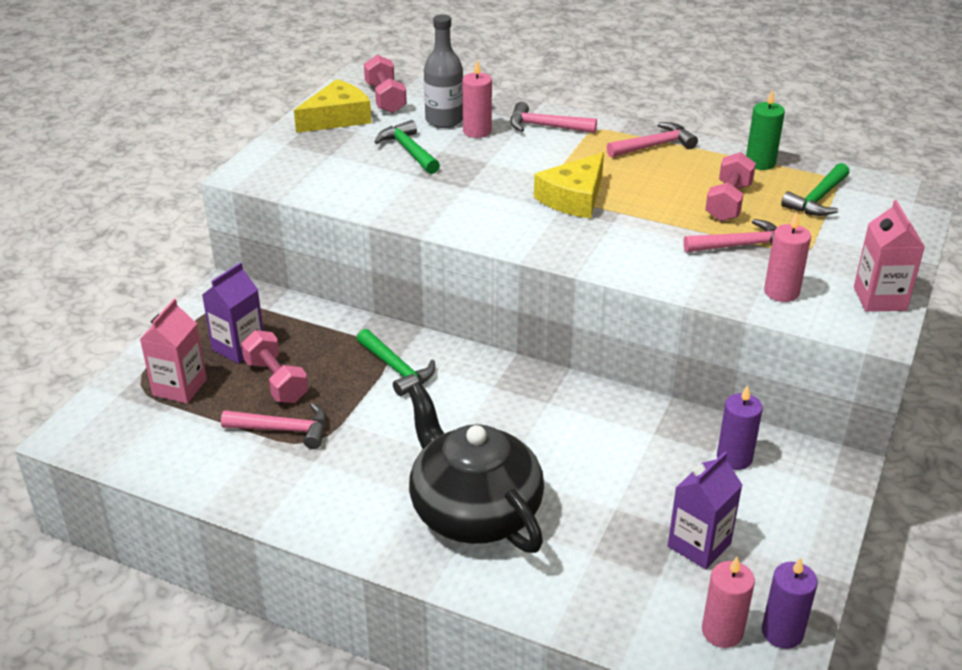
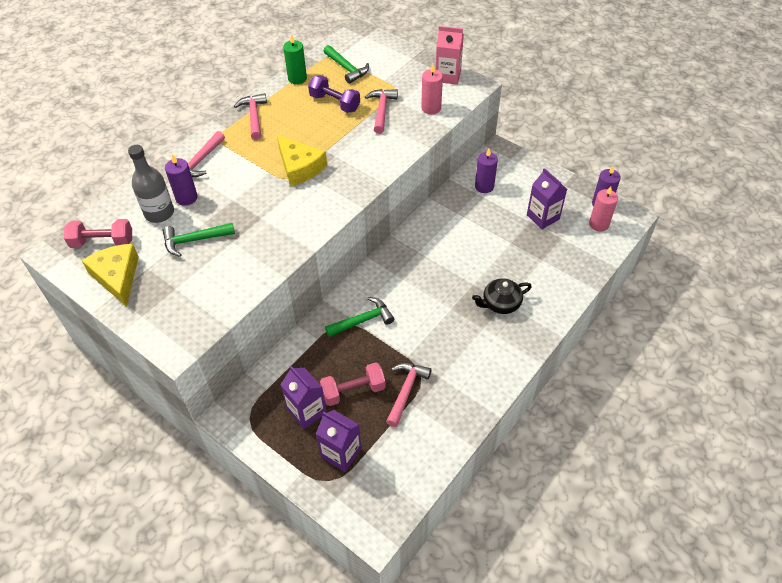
camera: 75 degrees left, 15 degrees up
pink carton [140,299,207,404] -> purple carton [316,410,362,472]
black teapot [408,383,544,553] -> black teapot [472,278,532,314], size x0.51
pink candle [462,60,492,138] -> purple candle [165,154,198,206]
pink dumbbell [705,152,756,221] -> purple dumbbell [308,75,360,113]

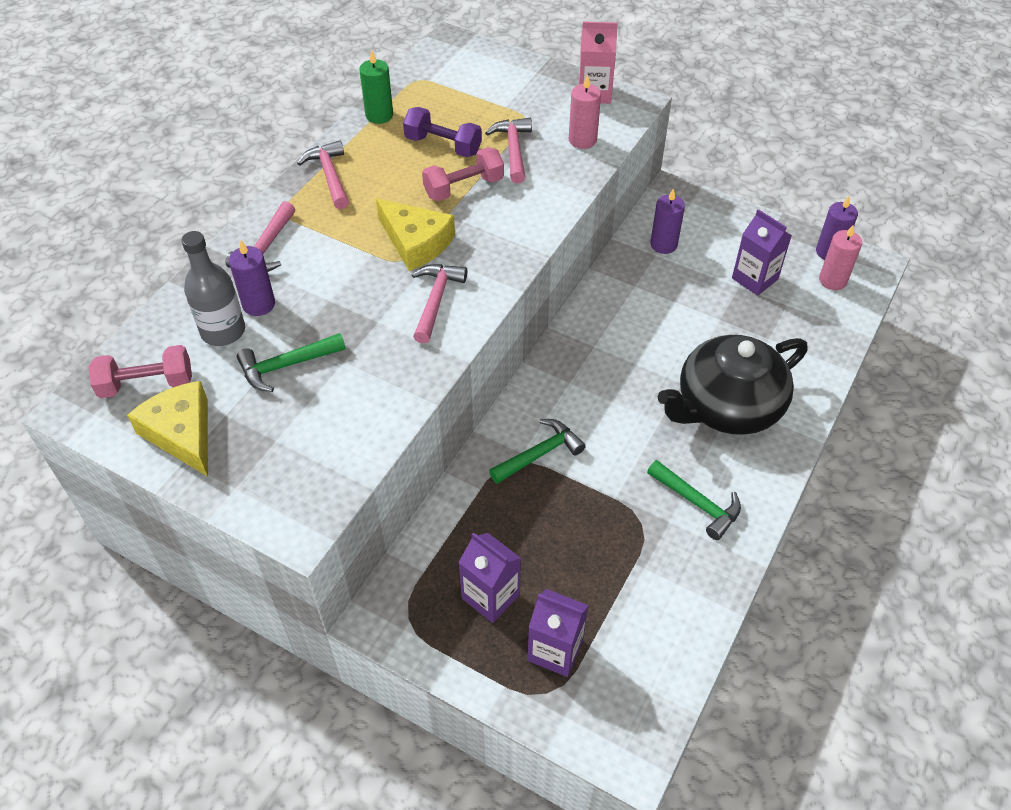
camera: 10 degrees left, 0 degrees up
pink dumbbell [320,362,386,406] -> pink dumbbell moved to [422,147,504,201]
green hammer [324,45,369,84] -> green hammer moved to [647,460,741,540]
pink hammer [386,363,432,427] -> pink hammer moved to [412,264,467,344]
black teapot [472,278,532,314] -> black teapot [658,335,808,435], size x1.96

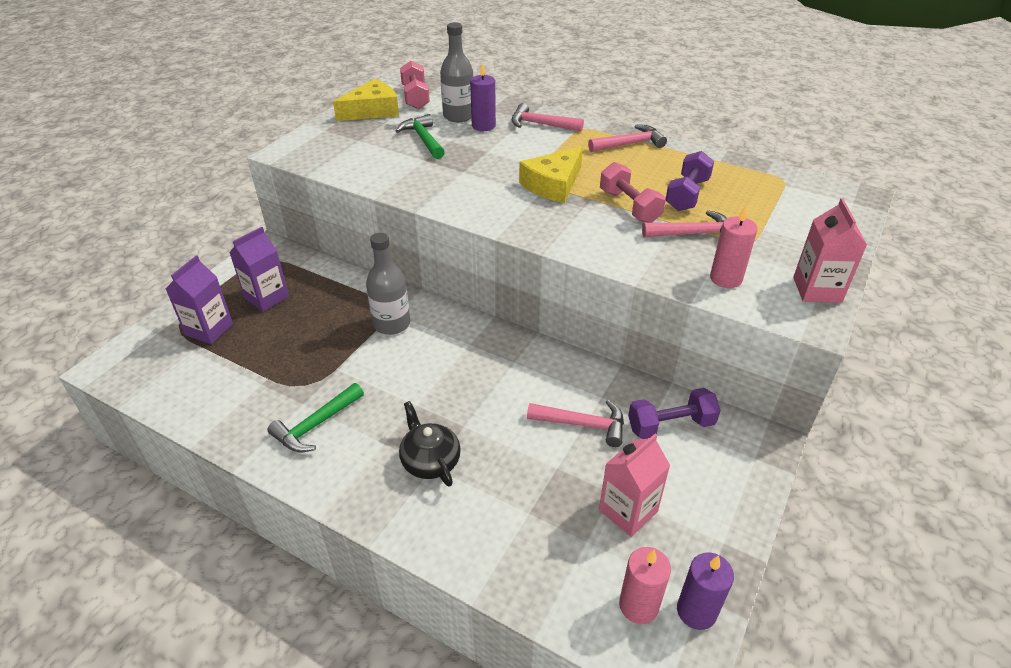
camera: 90 degrees right, 10 degrees down
green candle [359,50,393,124] -> none
pink hammer [412,264,467,344] -> pink hammer moved to [527,400,624,447]
green hammer [489,419,586,484] -> grey bottle [366,233,410,335]
purple candle [650,188,685,254] -> purple dumbbell [628,388,721,439]
black teapot [658,335,808,435] -> black teapot [399,401,461,487], size x0.51
purple carton [732,209,792,296] -> pink carton [599,434,670,537]

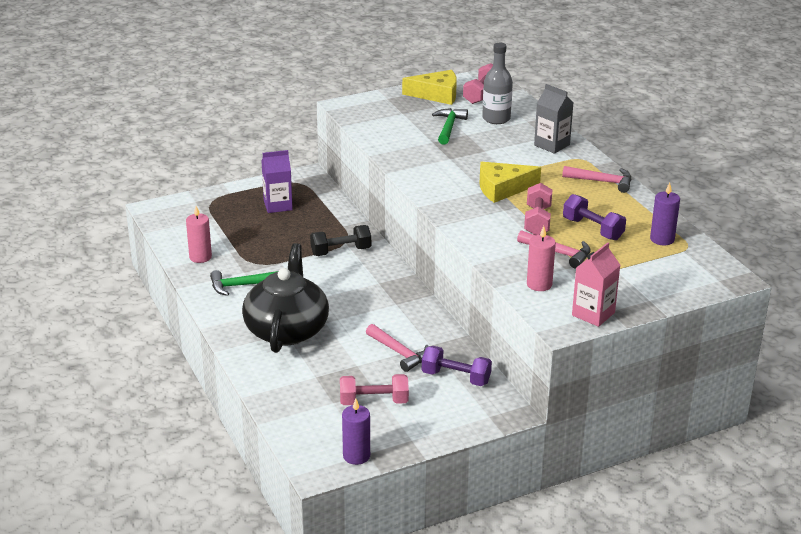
camera: 35 degrees right, 10 degrees down
purple carton [165,255,233,344] -> none
grey bottle [366,233,410,335] -> black dumbbell [310,225,371,256]
black teapot [399,401,461,487] -> black teapot [242,243,329,353], size x1.96
purple candle [470,63,496,131] -> purple candle moved to [650,182,680,245]
pink hammer [511,103,584,131] -> grey carton [534,84,573,154]
pink carton [599,434,670,537] -> pink dumbbell [340,374,409,405]
pink candle [619,547,671,624] -> pink candle moved to [186,206,212,263]
purple dumbbell [666,151,714,211] -> purple dumbbell turned 75 degrees clockwise [563,194,626,240]

